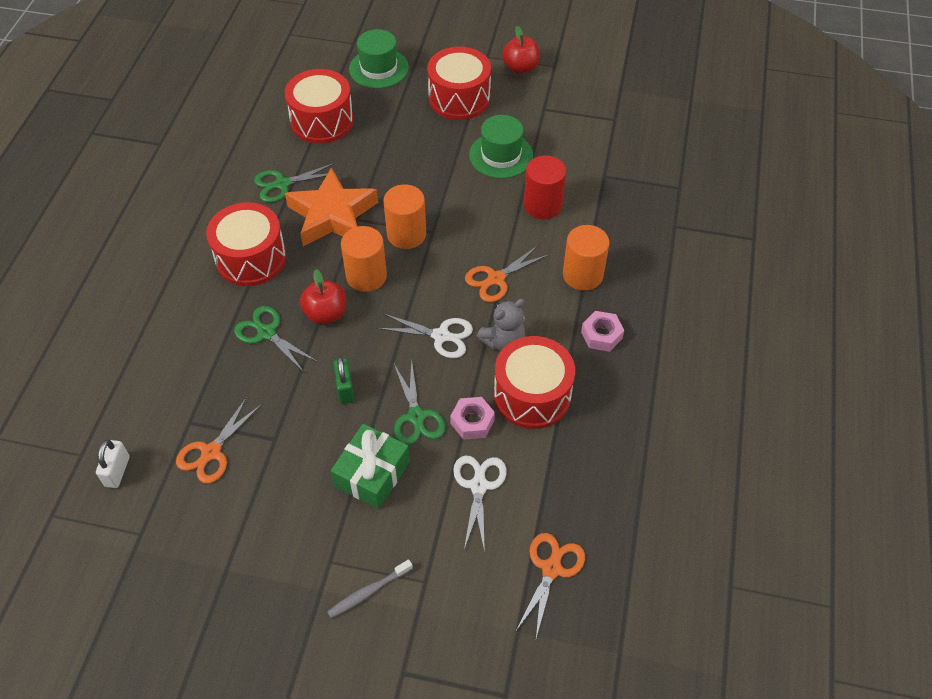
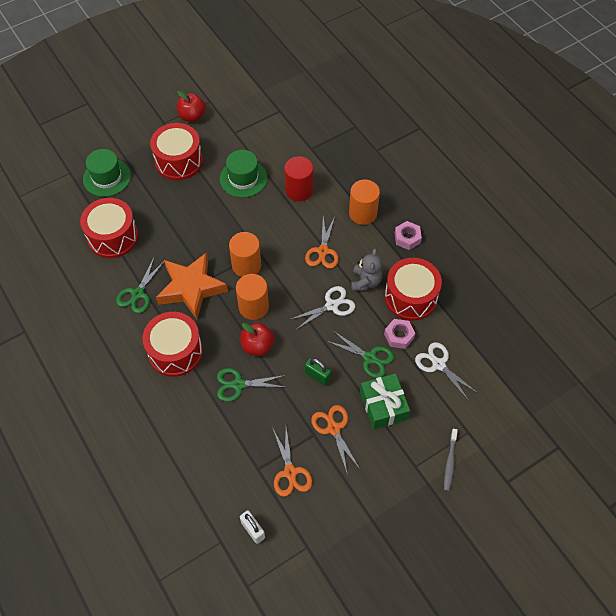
camera: 45 degrees left, 5 degrees up
orange scissors [515,533,585,638] -> orange scissors moved to [311,405,360,472]

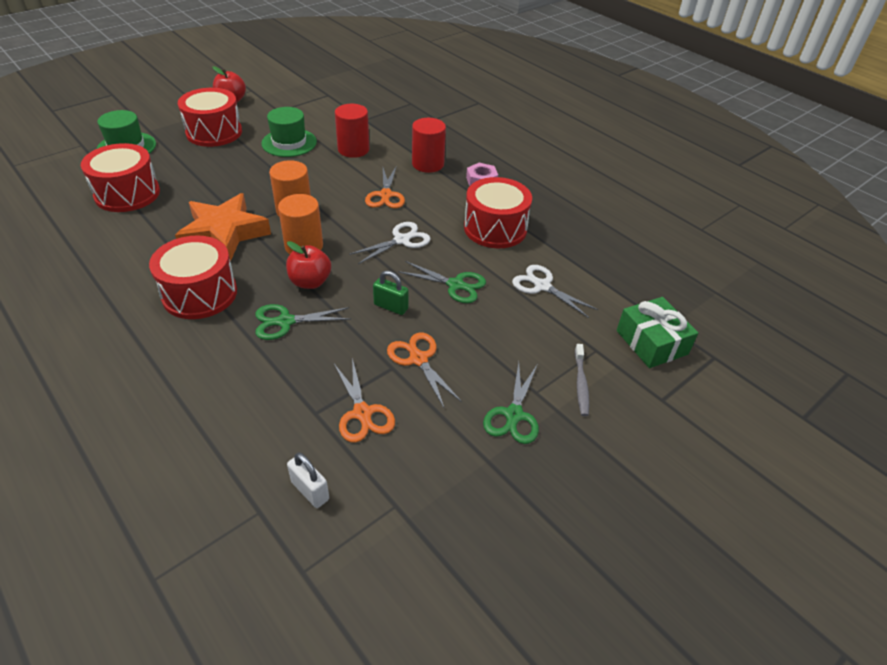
camera: 10 degrees left, 15 degrees down
green scissors [116,258,164,313] -> green scissors moved to [483,362,539,444]
orange cylinder [349,180,380,225] -> red cylinder [412,118,446,173]
grey teddy bear [351,248,382,291] -> none
green gift [360,373,410,429] -> green gift moved to [617,297,698,368]
pink nut [384,319,415,349] -> none

